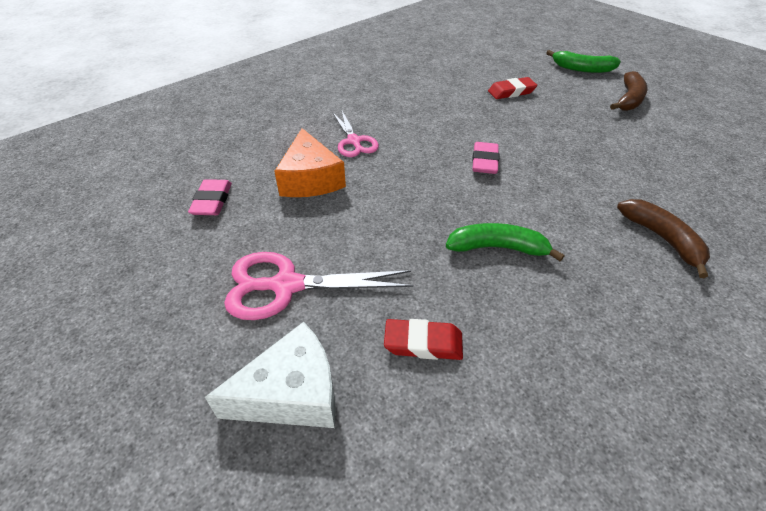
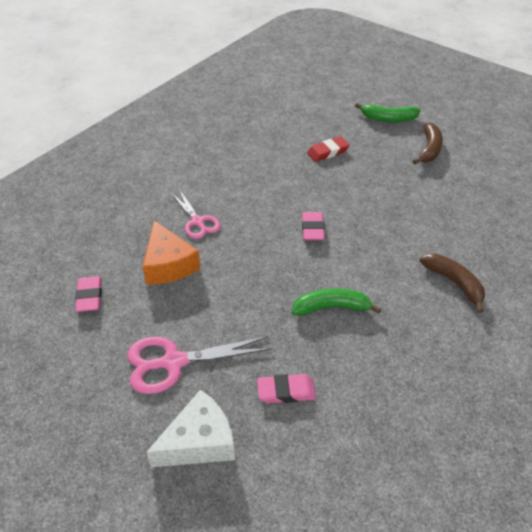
camera: 10 degrees left, 0 degrees up
red eraser [384,319,463,360] -> pink eraser [257,374,316,403]

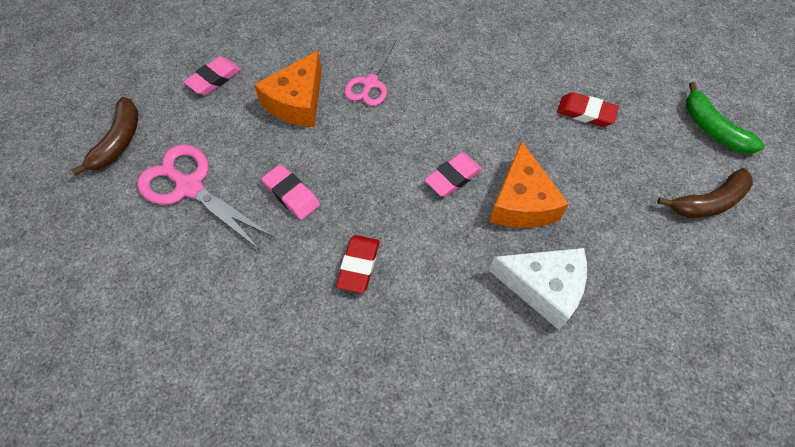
camera: 50 degrees right, 15 degrees up
white cheese [147,389,235,467] -> white cheese moved to [489,248,587,330]
pink eraser [257,374,316,403] -> pink eraser moved to [261,164,320,220]
green banana [292,288,381,316] -> red eraser [336,235,380,293]
brown banana [420,254,485,313] -> brown banana moved to [71,97,138,176]
none -> orange cheese [489,141,569,228]

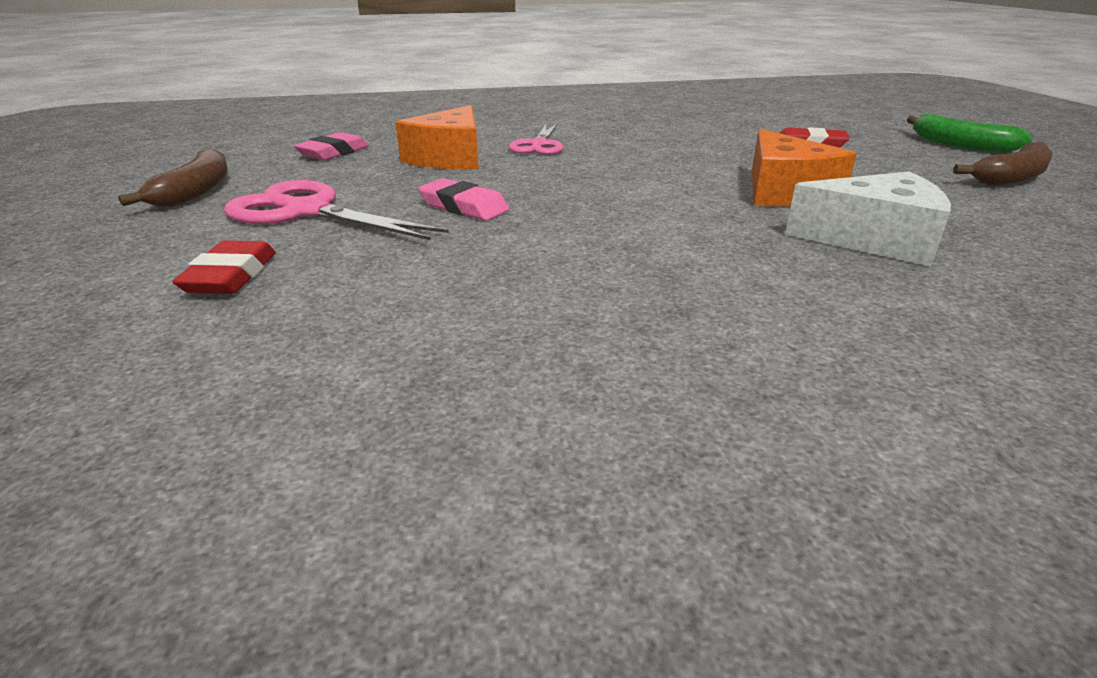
camera: 10 degrees left, 30 degrees down
red eraser [336,235,380,293] -> red eraser moved to [172,241,276,294]
pink eraser [424,153,483,197] -> none

